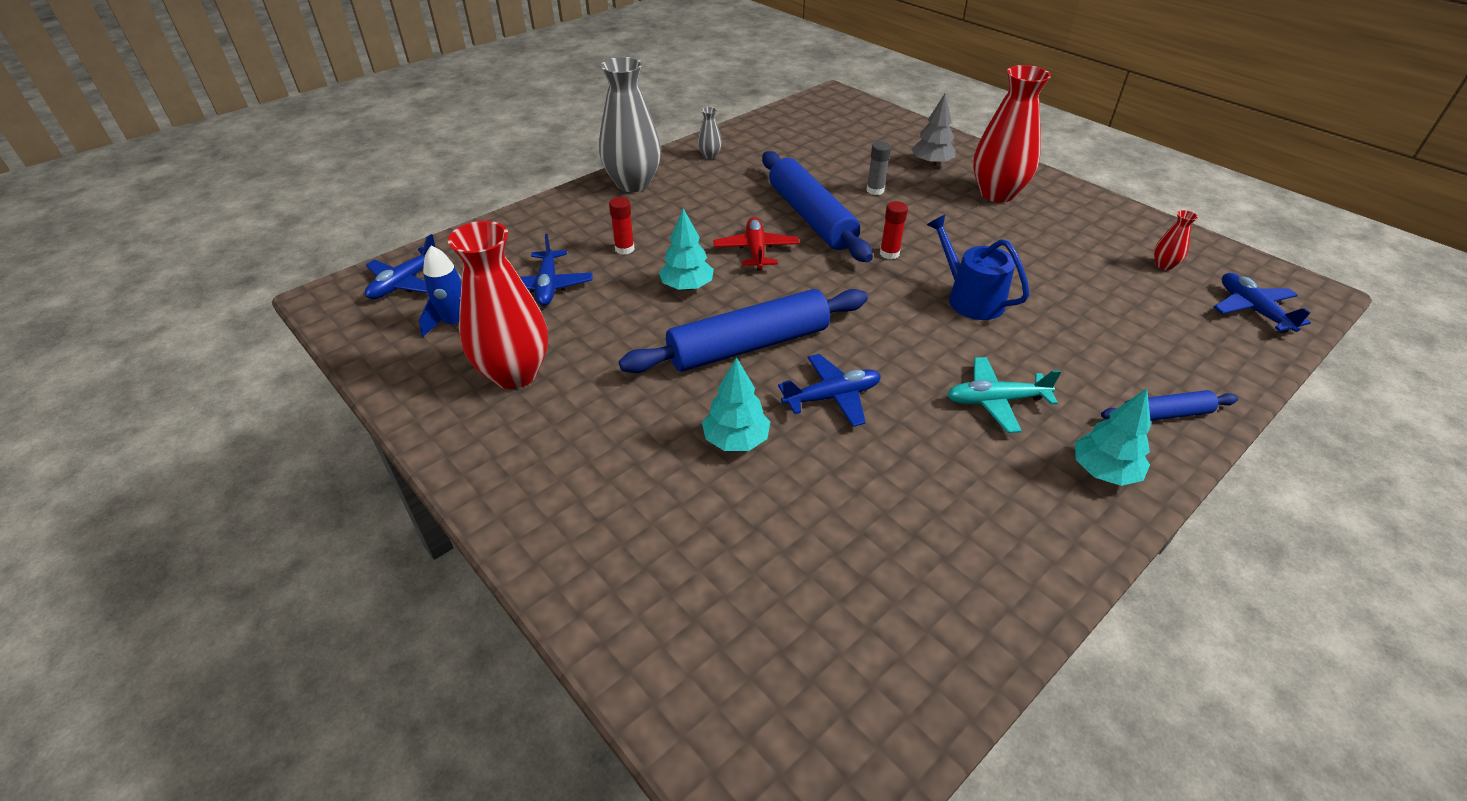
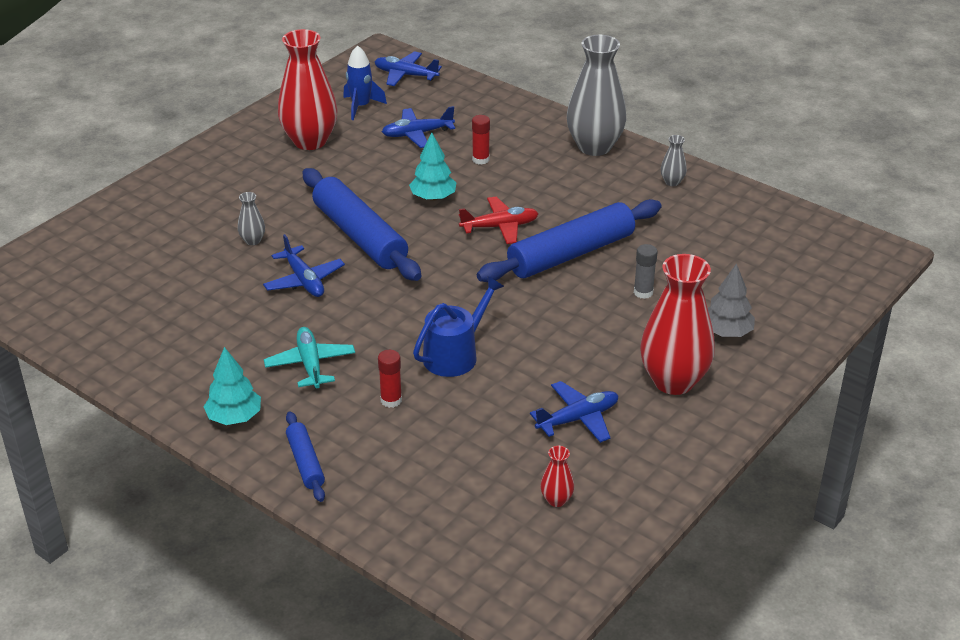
camera: 80 degrees right, 5 degrees down
turquoise tree [702,357,770,451] -> grey vase [238,192,265,245]
red glue stick [880,201,908,259] -> red glue stick moved to [378,350,402,408]
blue plane [1214,273,1311,333] -> blue plane moved to [530,381,618,443]

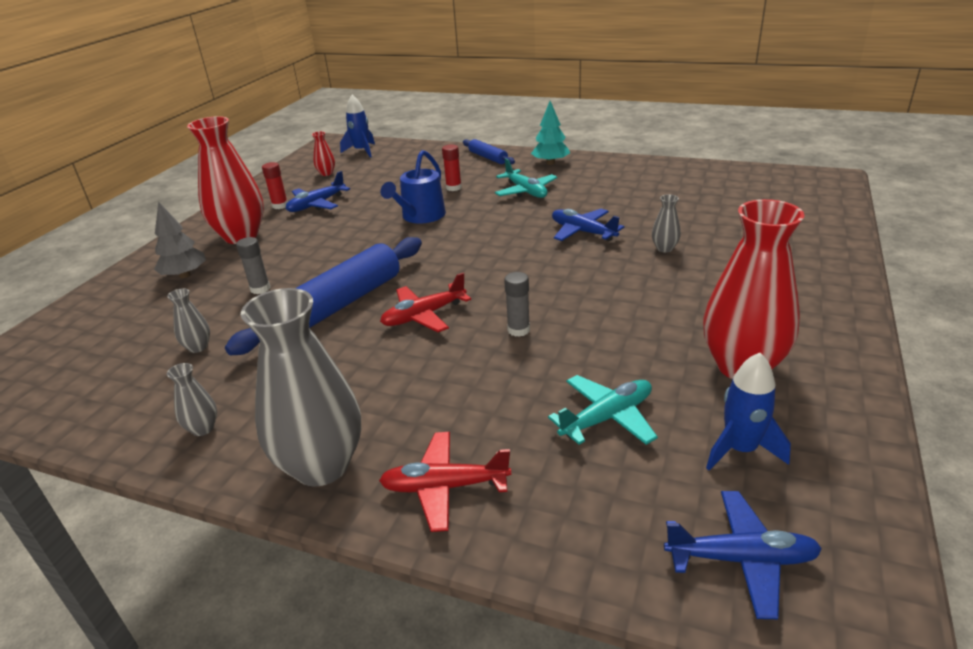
camera: 165 degrees right, 5 degrees down
blue rolling pin [302,168,422,281] -> none
blue plane [382,106,455,148] -> turquoise plane [548,375,658,445]
turquoise tree [409,132,456,201] -> grey glue stick [504,272,530,337]
red glue stick [472,115,490,164] -> red glue stick moved to [262,162,288,209]
none -> grey vase [167,288,210,353]
none -> blue rocket [340,95,375,157]
none -> red plane [379,432,511,532]

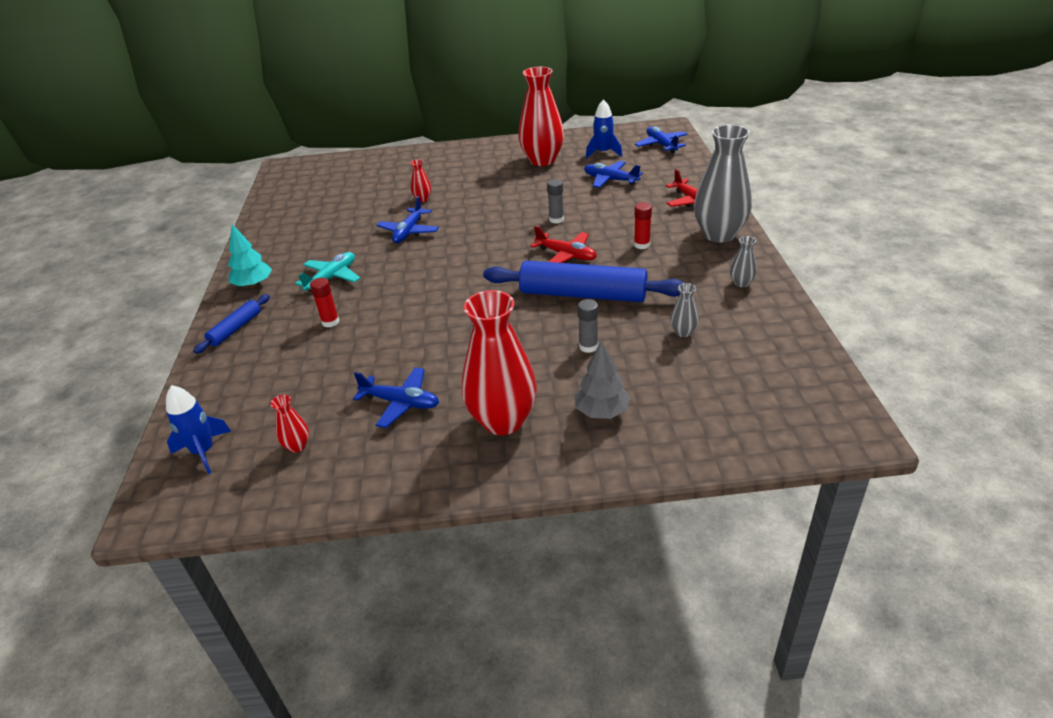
camera: 115 degrees left, 5 degrees up
red glue stick [262,162,288,209] -> red glue stick moved to [634,202,652,249]
blue watering can [380,150,446,223] -> none
turquoise plane [548,375,658,445] -> blue plane [584,161,643,188]
grey vase [652,194,681,253] -> red vase [410,160,431,202]

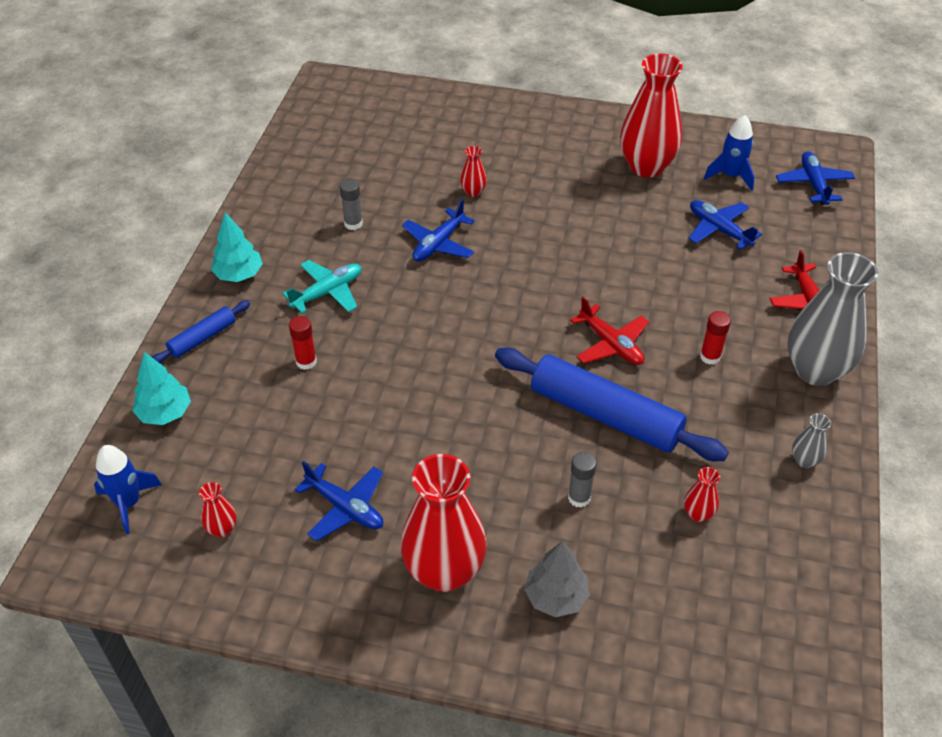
camera: 15 degrees right, 10 degrees up
grey glue stick [547,179,564,224] -> grey glue stick moved to [340,179,363,230]
grey vase [670,283,699,337] -> red vase [684,467,720,522]
none -> turquoise tree [132,352,191,425]

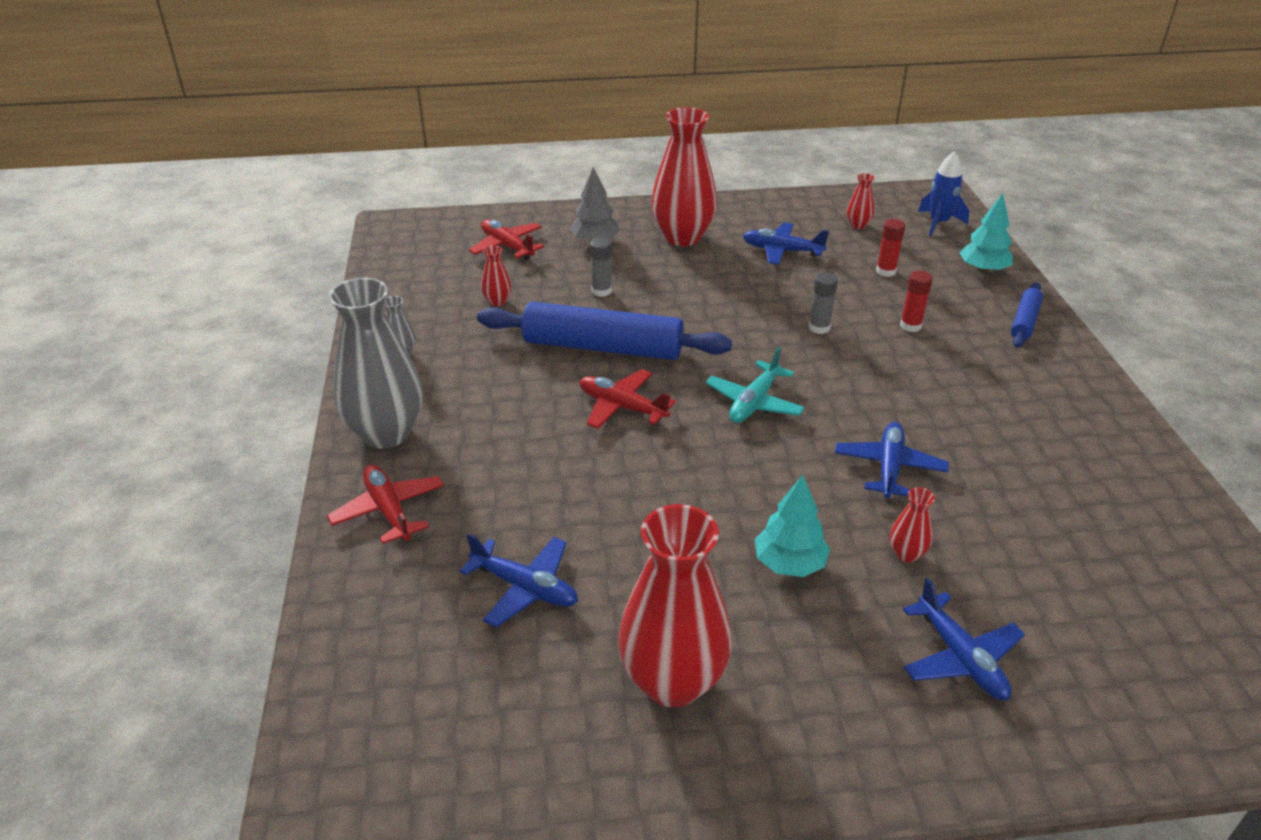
camera: 160 degrees right, 10 degrees down
turquoise tree [211,212,263,282] -> turquoise tree moved to [755,475,830,577]
turquoise plane [283,260,361,313] -> turquoise plane moved to [706,347,805,423]
grey glue stick [340,179,363,230] -> grey glue stick moved to [809,272,838,334]
red glue stick [700,311,731,365] -> red glue stick moved to [876,219,905,277]
blue rocket [704,115,755,191] -> none
blue plane [776,151,855,205] -> blue plane moved to [903,577,1025,700]
none -> red plane [469,219,544,260]

